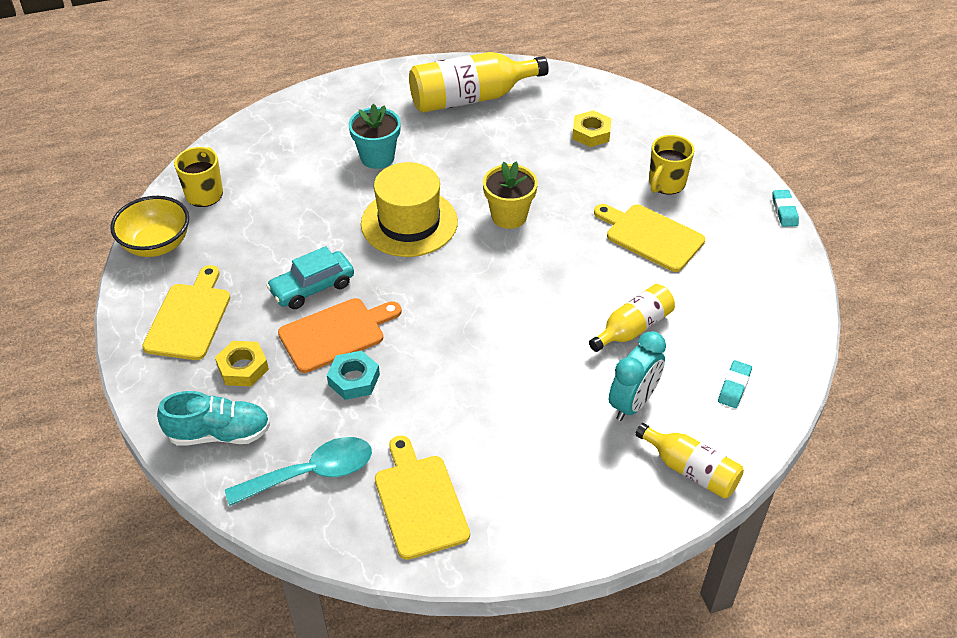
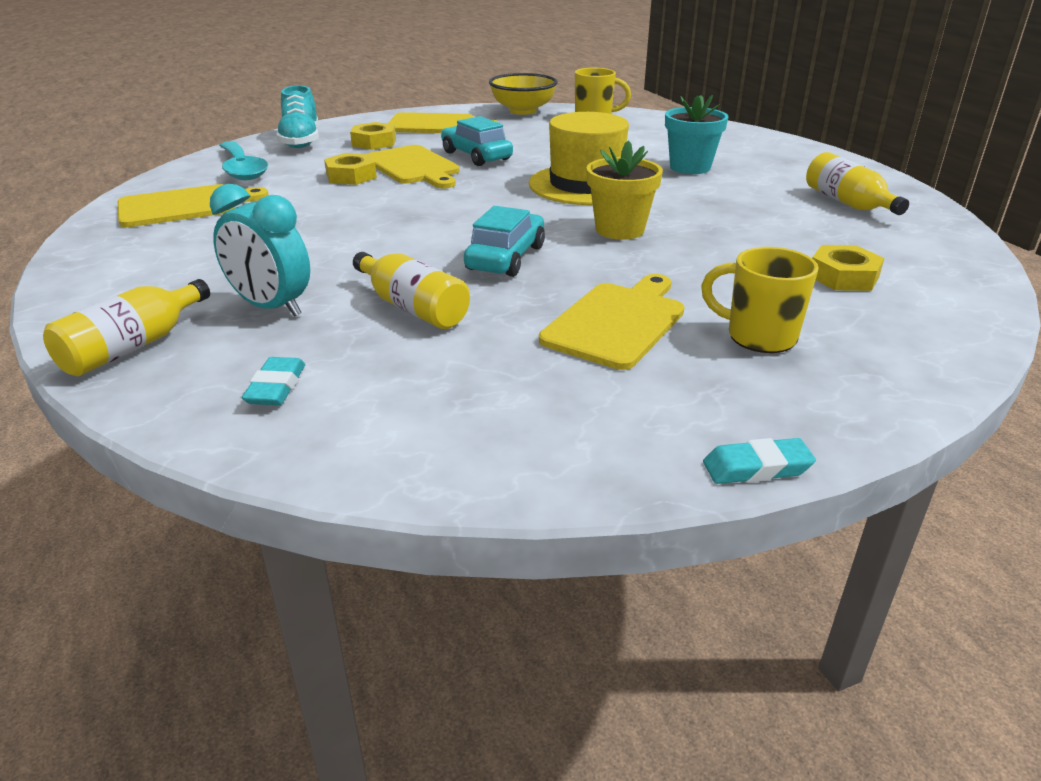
camera: 85 degrees right, 15 degrees down
orange cutting board [278,298,402,373] -> yellow cutting board [367,145,459,188]
turquoise nut [327,351,380,400] -> yellow nut [324,153,377,185]
yellow bottle [409,52,549,113] -> yellow bottle [806,152,909,215], size x0.59
turquoise eraser [718,360,752,408] -> turquoise eraser turned 75 degrees clockwise [242,357,305,405]
none -> turquoise car [464,206,545,277]

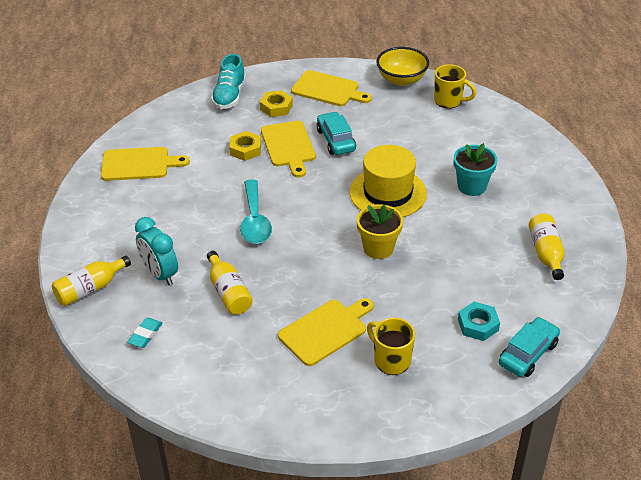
camera: 20 degrees right, 10 degrees up
turquoise spoon [219,141,268,180] -> turquoise spoon moved to [240,179,272,244]
turquoise car [464,206,545,277] -> turquoise car moved to [499,317,560,377]
turquoise eraser [703,438,816,484] -> none
yellow nut [812,245,884,291] -> turquoise nut [458,302,500,341]

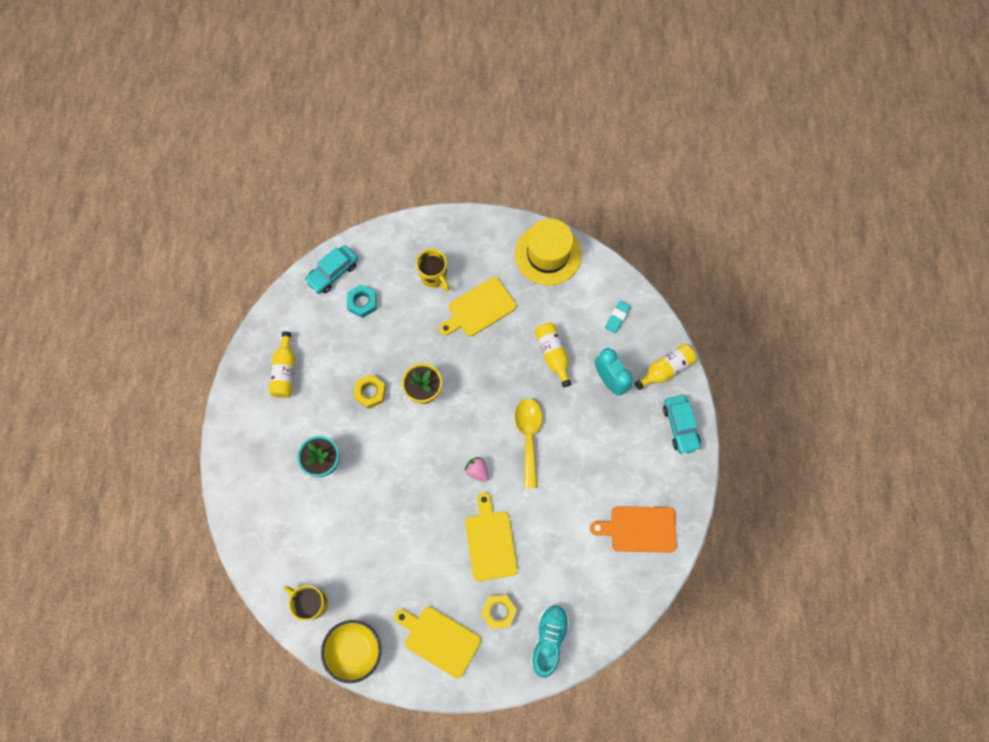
camera: 175 degrees left, 30 degrees up
yellow cutting board [101,147,190,181] -> orange cutting board [590,506,677,553]
yellow nut [229,131,261,161] -> yellow nut moved to [353,374,386,409]
turquoise spoon [240,179,272,244] -> yellow spoon [515,398,542,488]
turquoise car [316,112,356,155] -> turquoise car moved to [663,395,701,455]
yellow hat [349,145,427,217] -> yellow hat moved to [515,219,582,285]
none -> pink strawberry [464,457,489,482]

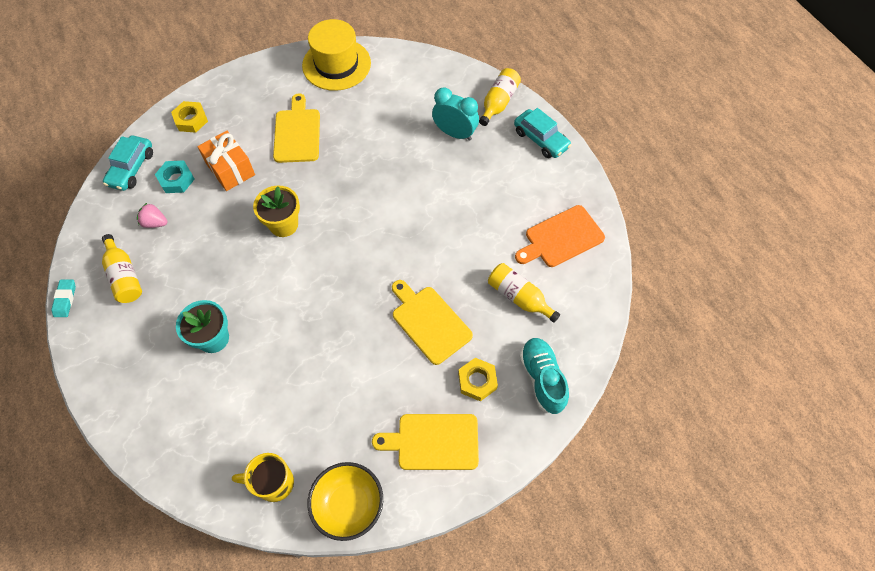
camera: 30 degrees left, 10 degrees down
yellow nut [353,374,386,409] -> yellow nut moved to [171,101,208,133]
yellow mug [416,249,450,291] -> none
yellow cutting board [439,277,516,337] -> yellow cutting board turned 150 degrees clockwise [273,93,320,163]
pink strawberry [464,457,489,482] -> pink strawberry moved to [137,203,168,228]
yellow spoon [515,398,542,488] -> none
yellow bottle [535,322,571,387] -> yellow bottle moved to [488,263,560,323]
turquoise eraser [605,301,630,334] -> turquoise eraser moved to [51,279,76,317]
none -> orange gift [197,131,255,191]

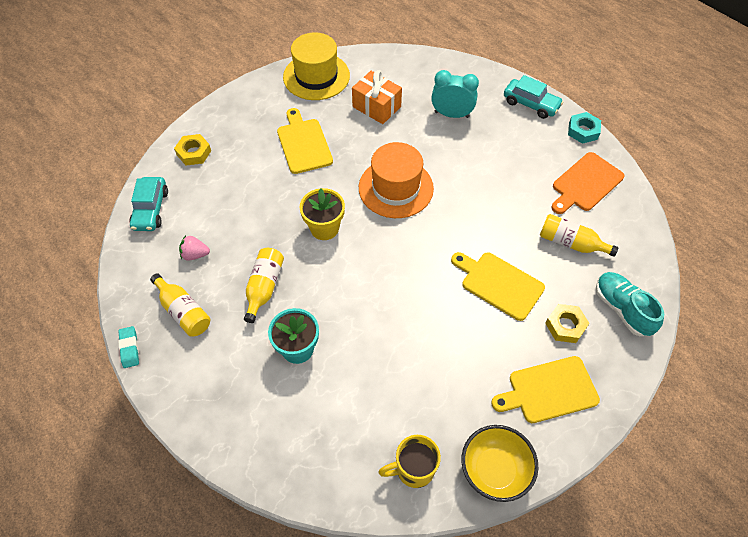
camera: 15 degrees left, 5 degrees down
turquoise nut [155,160,195,193] -> turquoise nut moved to [568,112,601,144]
orange gift [197,131,255,191] -> orange gift moved to [352,70,402,124]
yellow bottle [479,68,521,126] -> yellow bottle moved to [244,248,284,323]
none -> orange hat [359,142,434,218]

